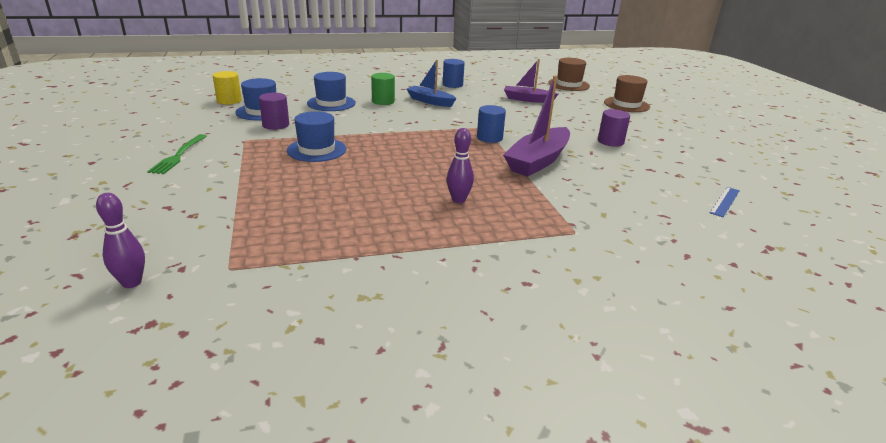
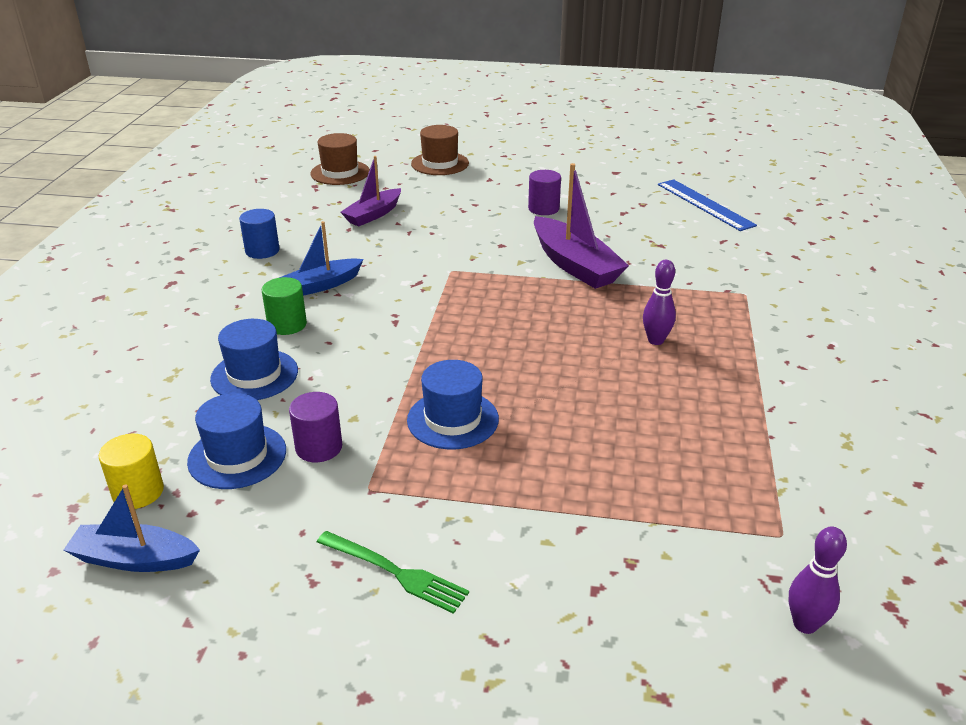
camera: 65 degrees left, 5 degrees up
blue cylinder [477,105,506,143] -> none
blue ruler [710,187,740,217] -> blue ruler [658,179,757,231], size x1.76
none -> blue boat [64,484,200,572]

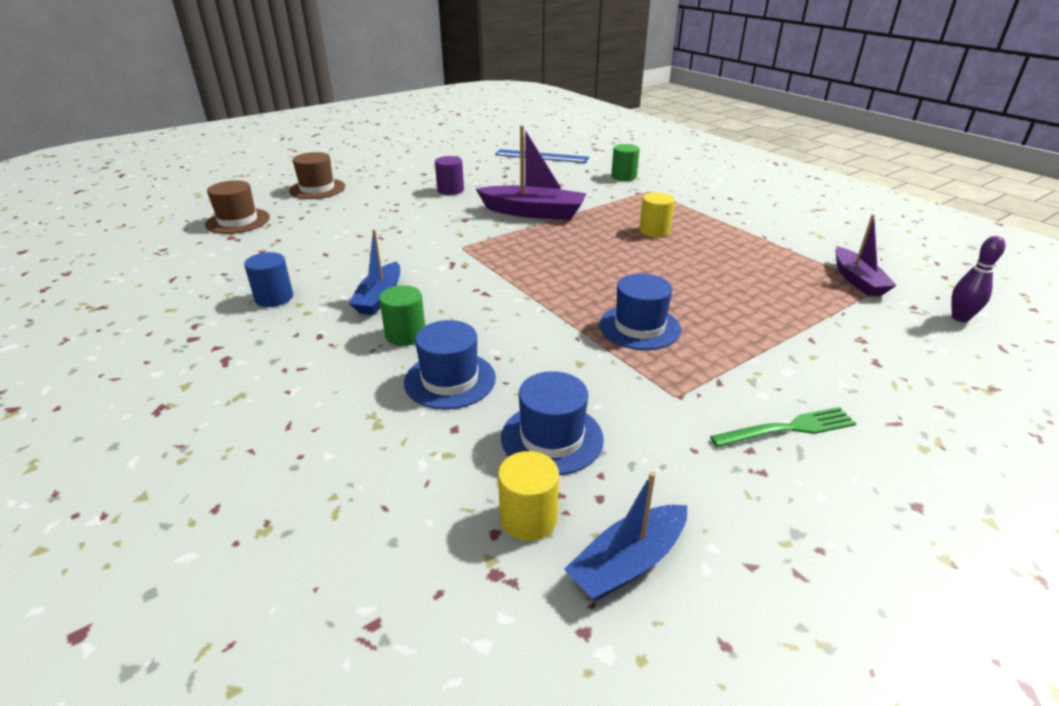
camera: 45 degrees left, 0 degrees up
purple cylinder [289,392,342,462] -> none
purple boat [340,156,401,226] -> purple boat moved to [835,214,897,296]
purple bowling pin [643,260,676,345] -> yellow cylinder [639,192,675,237]
none -> green cylinder [611,144,640,181]

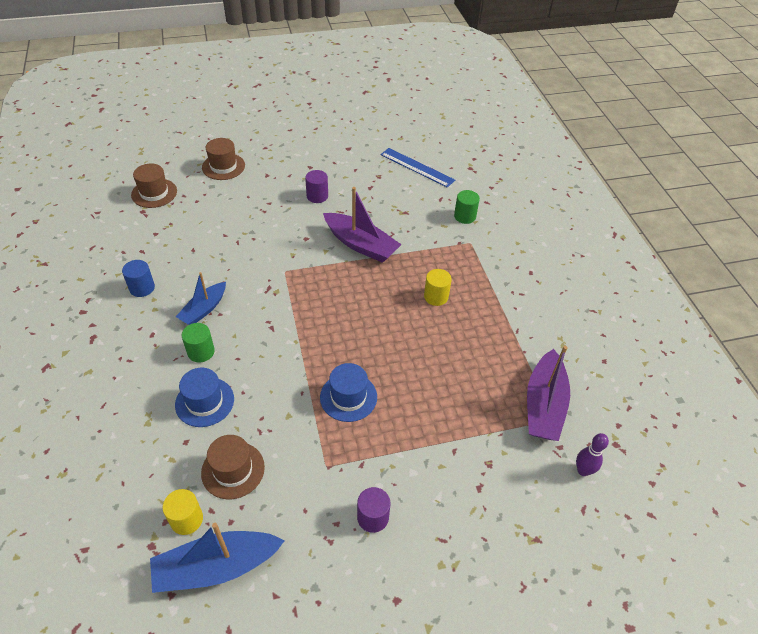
camera: 20 degrees right, 15 degrees up
blue hat [501,371,604,475] -> brown hat [201,435,265,499]
blue boat [564,472,687,601] -> blue boat [150,523,284,593], size x1.56
green fork [710,407,857,447] -> purple cylinder [357,487,390,533]
purple boat [835,214,897,296] -> purple boat [527,346,570,441], size x1.56

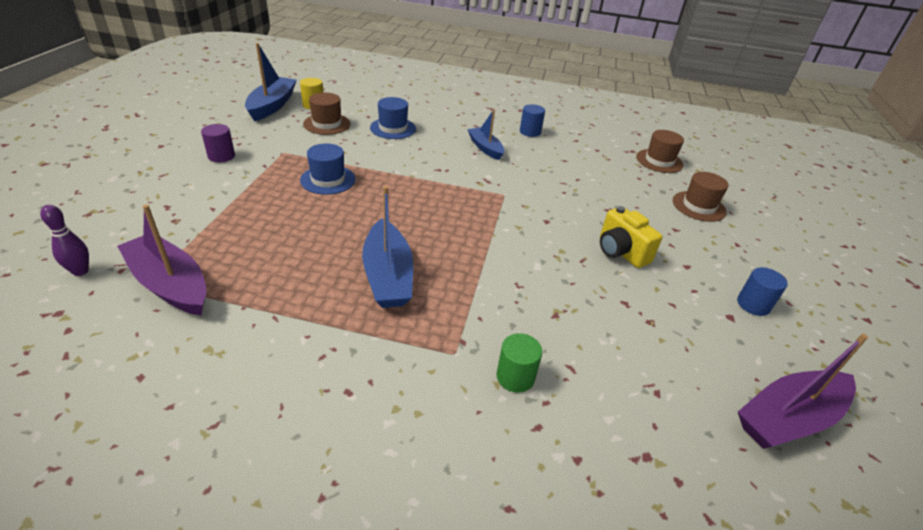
camera: 115 degrees right, 10 degrees down
green cylinder [182,323,215,363] -> none
purple cylinder [305,170,328,203] -> yellow camera [600,206,663,268]
purple boat [323,187,402,263] -> purple boat moved to [738,334,868,449]
blue ruler [381,148,455,188] -> none
yellow cylinder [424,269,452,306] -> blue boat [362,186,413,308]
none -> blue cylinder [737,267,788,316]

